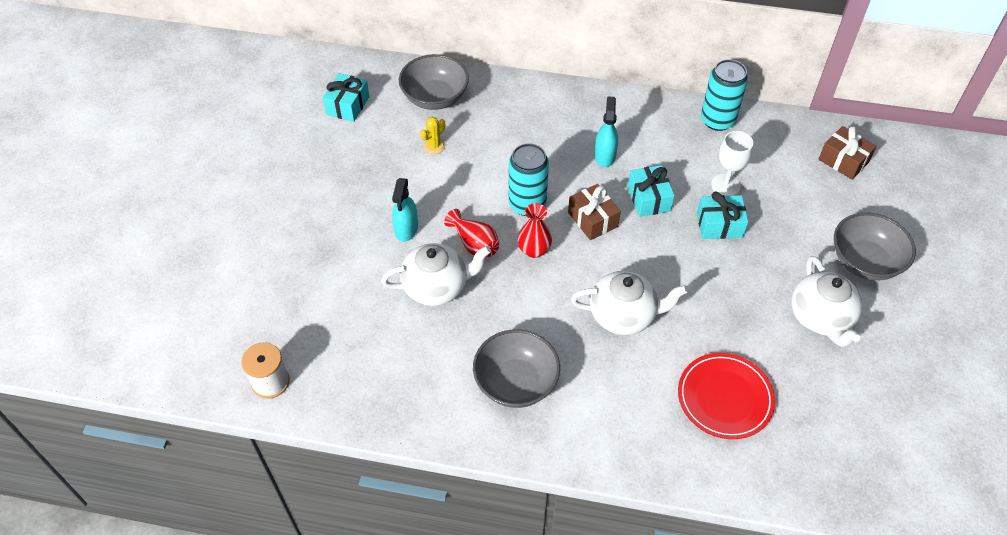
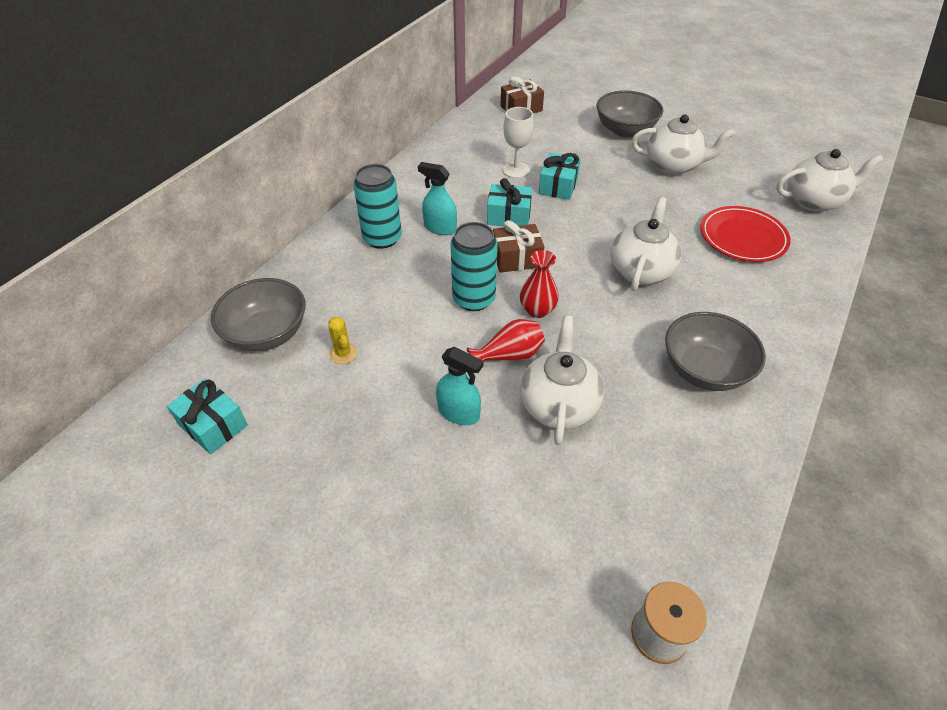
camera: 70 degrees left, 5 degrees down
turquoise can [701,59,748,131] -> turquoise can moved to [353,164,402,249]
none -> white teapot [776,149,884,212]

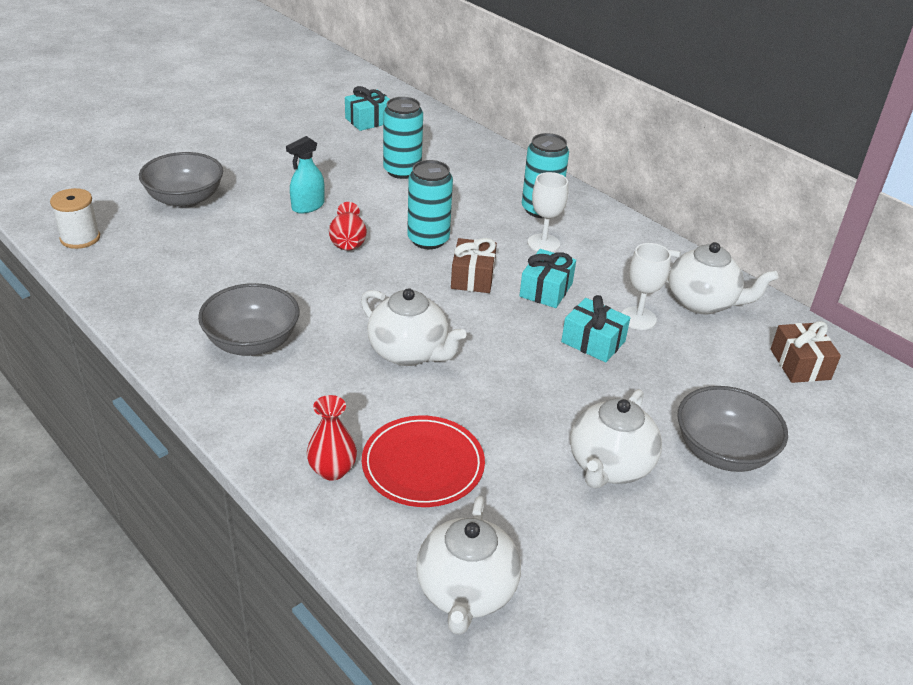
camera: 105 degrees right, 10 degrees down
grey bowl [211,278,306,351] -> grey bowl moved to [139,152,223,208]
yellow cactus [328,317,357,364] -> turquoise can [383,97,423,179]
turquoise spray bottle [418,162,457,235] -> white goblet [527,172,568,252]
red vase [520,250,559,318] -> red vase moved to [307,395,357,481]
white teapot [520,316,604,445] -> white teapot moved to [666,242,778,315]

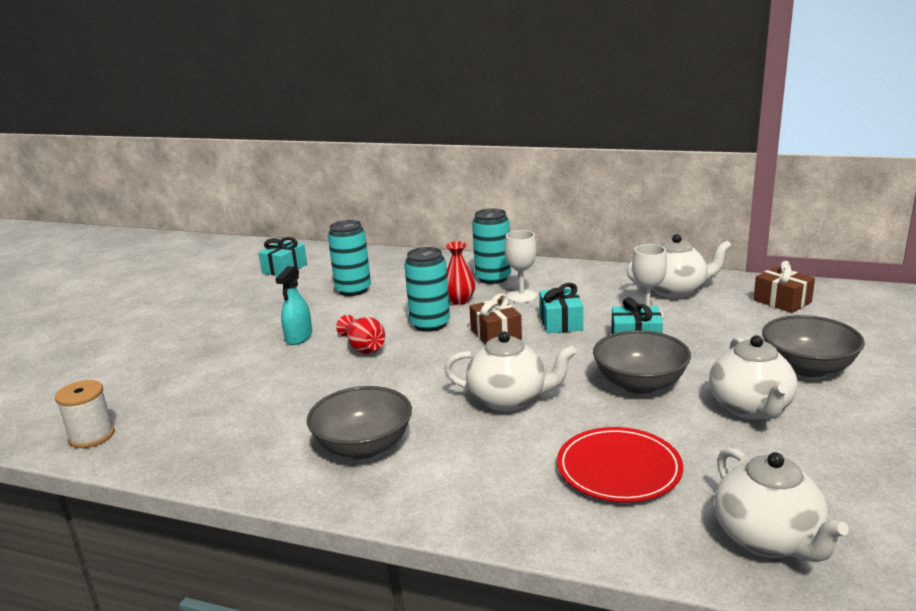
camera: 25 degrees left, 15 degrees down
grey bowl [139,152,223,208] -> grey bowl moved to [593,330,691,394]
red vase [307,395,357,481] -> red vase moved to [446,241,475,305]

